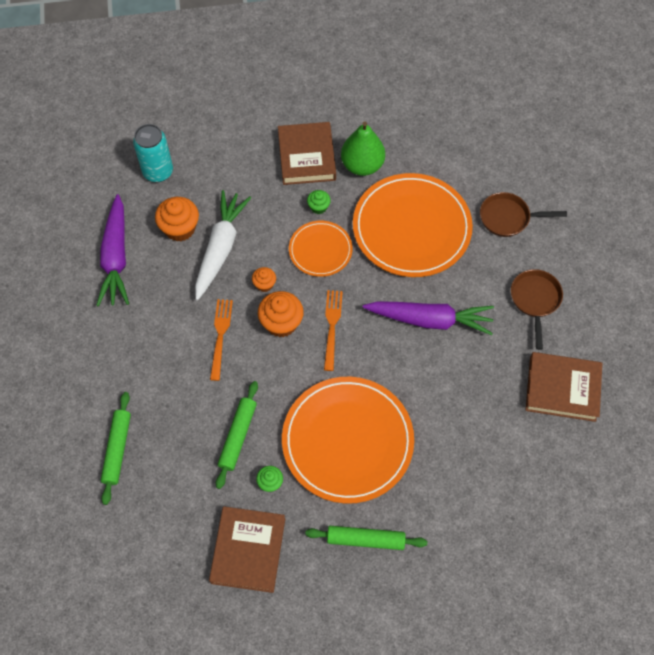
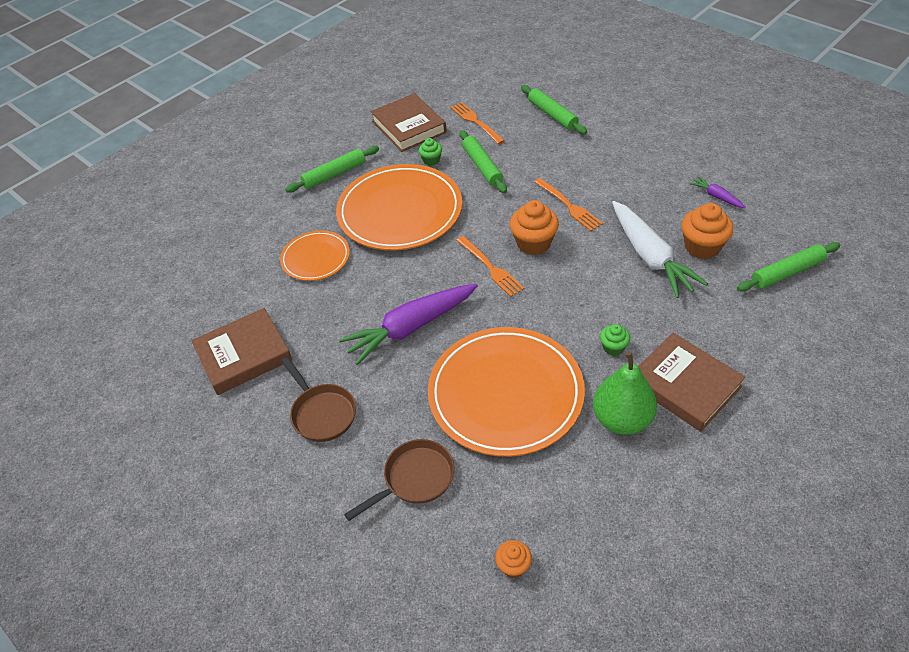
camera: 145 degrees right, 15 degrees down
purple carrot [96,194,129,307] -> purple carrot [689,176,746,208], size x0.45
turquoise can [133,124,173,182] -> green rolling pin [737,242,840,292]
orange cupcake [252,267,276,292] -> orange cupcake moved to [495,540,532,578]
orange plate [289,221,353,277] -> orange plate moved to [280,230,350,281]
none -> orange fork [450,102,505,144]

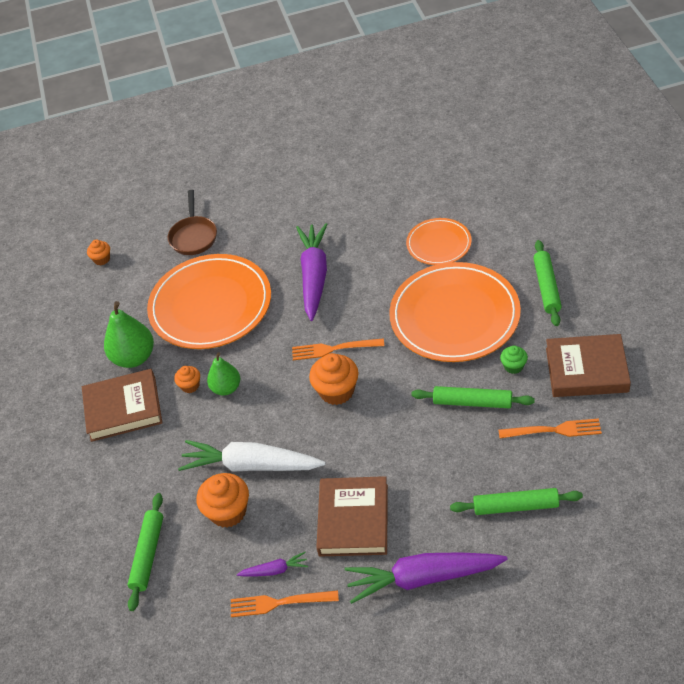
camera: 125 degrees right, 0 degrees up
brown book [191,308,292,395] -> brown book moved to [316,476,388,557]
brown pan [281,357,356,442] -> none
orange fork [534,178,603,231] -> orange fork moved to [231,590,339,617]
green cupcake [600,324,630,356] -> orange cupcake [174,366,200,393]
none -> green pear [207,352,240,395]
none -> purple carrot [345,552,508,604]

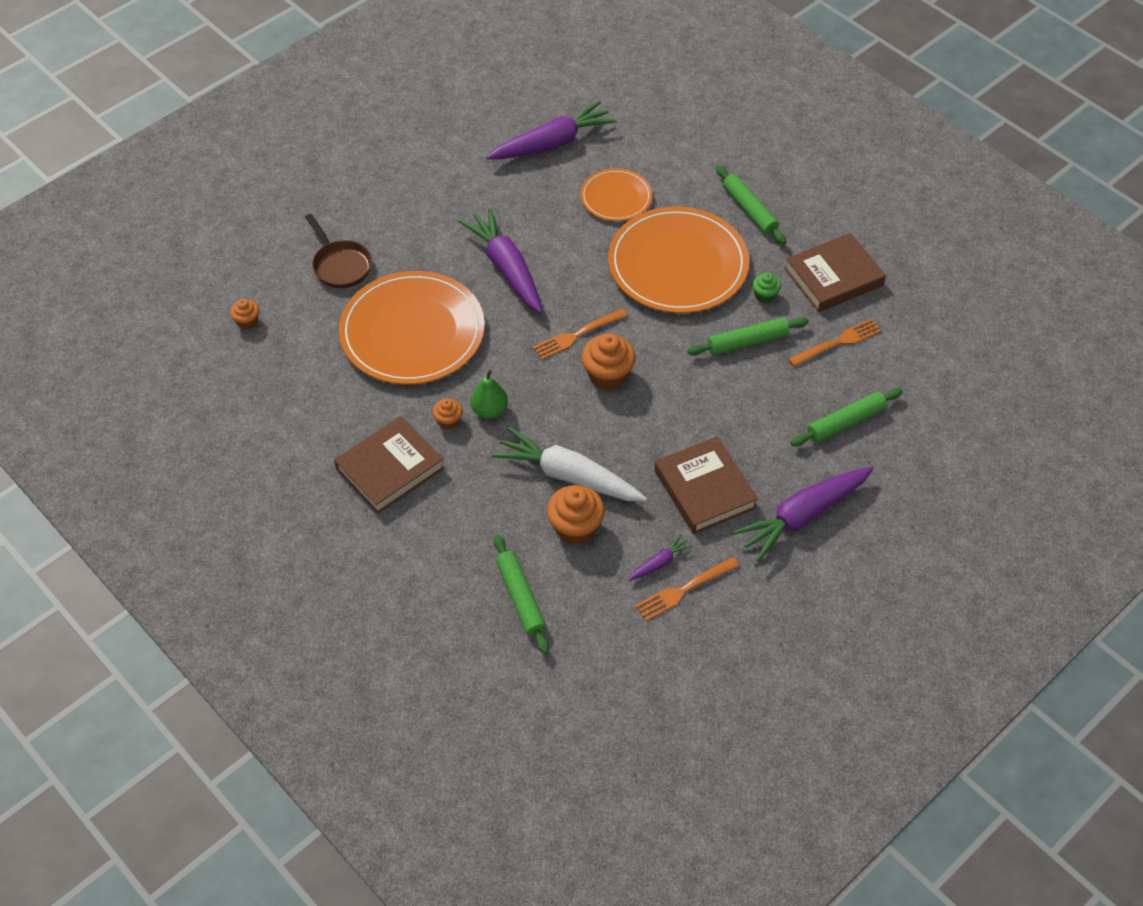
camera: 35 degrees left, 5 degrees up
green pear [104,301,154,368] -> none
white carrot [178,440,326,472] -> white carrot turned 45 degrees clockwise [492,427,647,501]
none -> purple carrot [486,101,617,160]

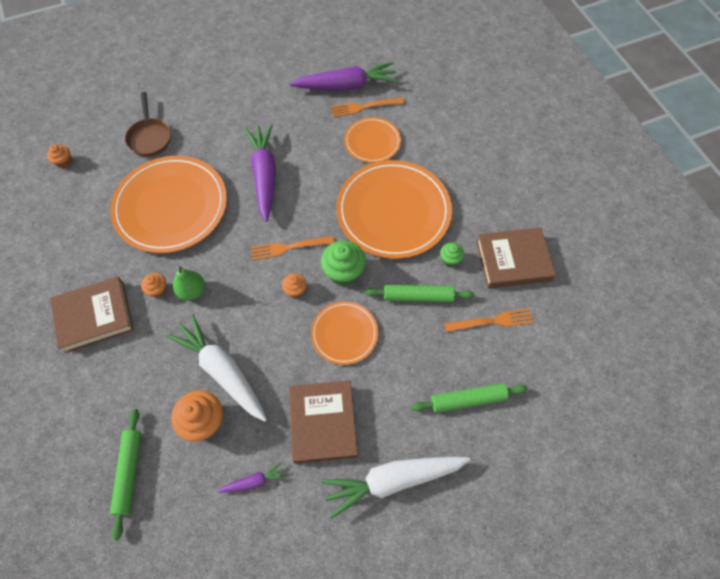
camera: 20 degrees right, 10 degrees up
orange cupcake [582,333,636,390] -> orange cupcake [282,273,307,298], size x0.55
orange fork [635,557,740,621] -> orange fork moved to [331,98,404,117]
green rolling pin [716,165,787,245] -> none
purple carrot [732,466,873,562] -> white carrot [321,457,470,519]
none -> orange plate [311,301,378,365]
none -> green cupcake [321,241,366,286]

